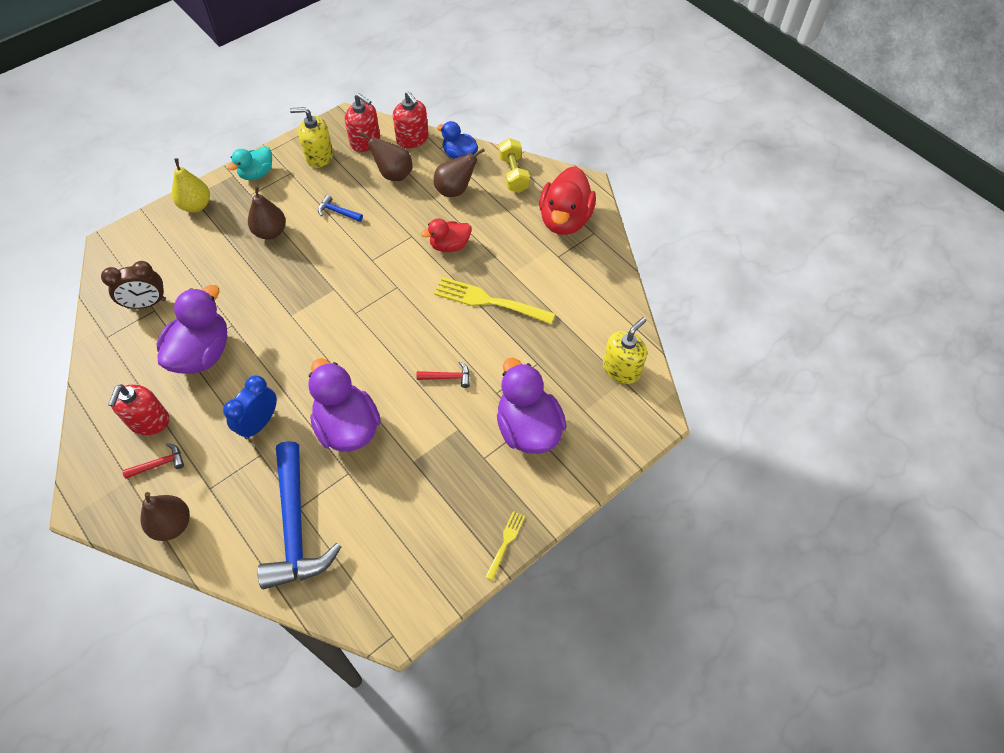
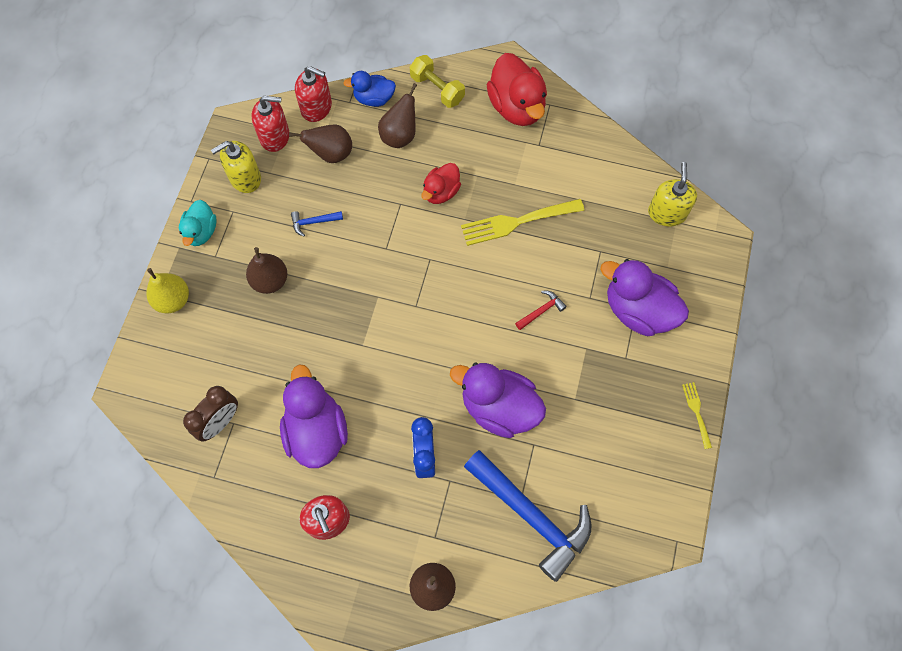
camera: 35 degrees left, 10 degrees up
red hammer [122,443,184,479] -> none

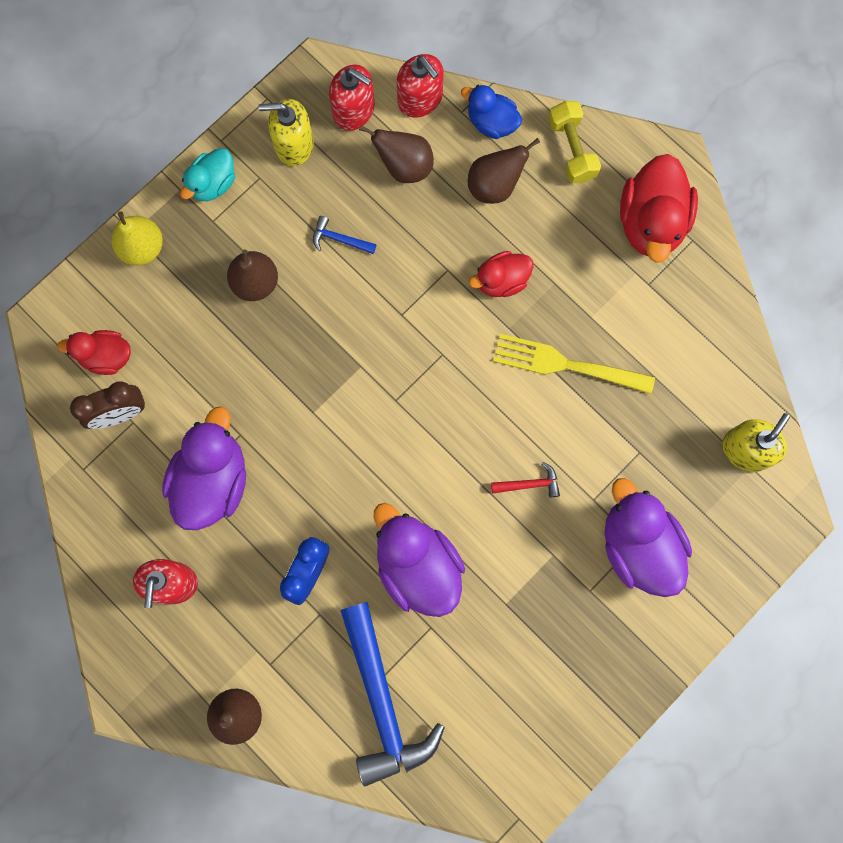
camera: 30 degrees right, 10 degrees up
yellow fork [682,382,712,449] -> none
none -> red duck [57,330,131,375]

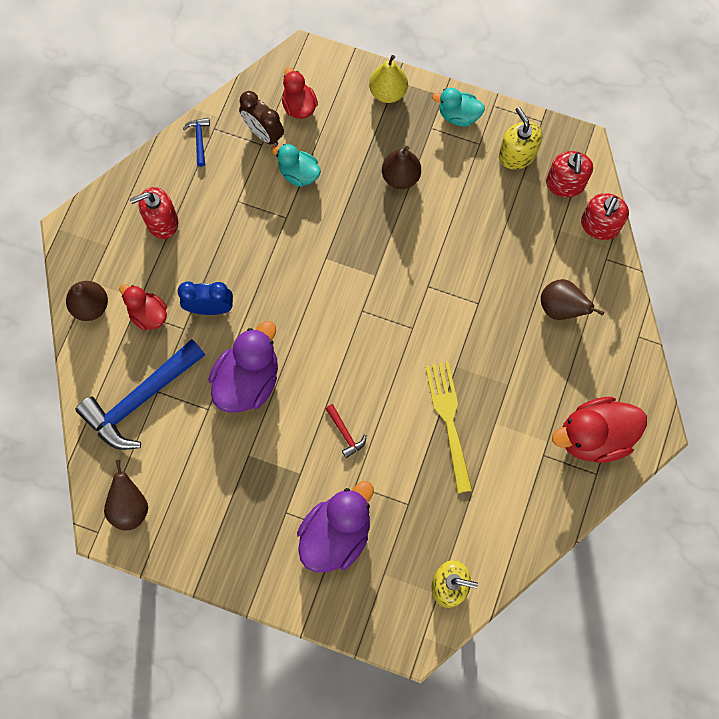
camera: 65 degrees right, 5 degrees down
purple duck [162,407,246,530] -> none
blue hammer [313,216,376,254] -> blue hammer moved to [183,118,210,167]
brown pear [359,125,434,183] -> brown pear moved to [104,460,148,531]
blue duck [461,85,522,139] -> none
red duck [469,251,533,297] -> red duck moved to [119,284,167,330]
yellow dumbbell [548,101,601,183] -> none
none -> turquoise duck [271,144,321,187]

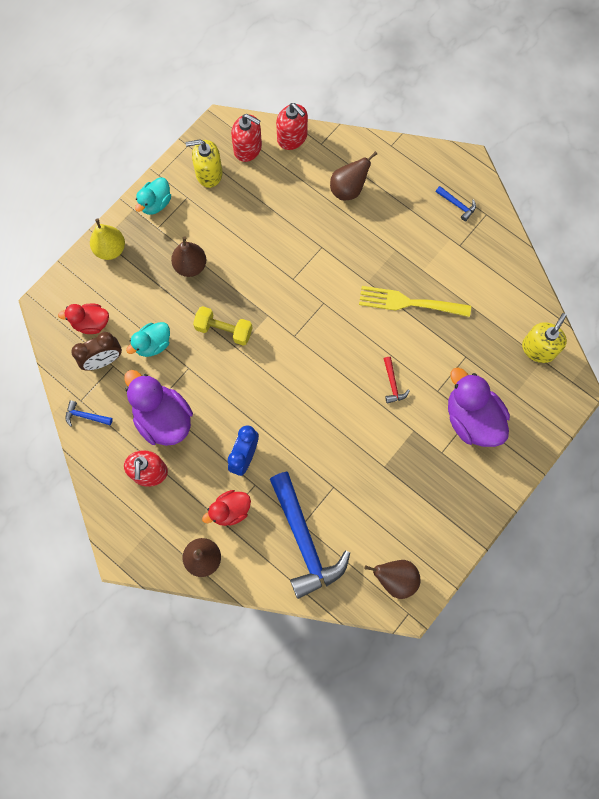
camera: 70 degrees left, 0 degrees up
purple duck [208,321,278,412] -> purple duck moved to [124,370,193,446]
red hammer [325,404,366,458] -> red hammer turned 90 degrees clockwise [384,357,410,404]
red duck [552,397,647,463] -> blue hammer [436,186,476,221]
none -> yellow dumbbell [193,306,252,346]

